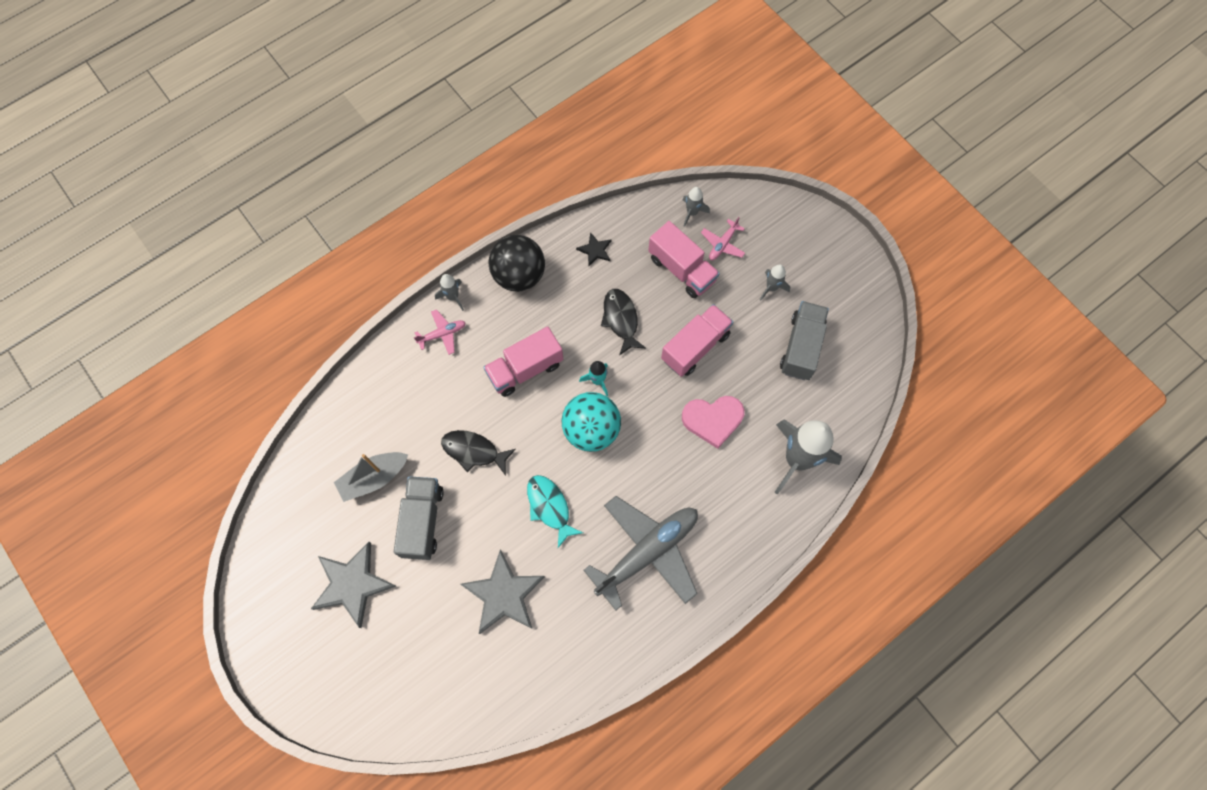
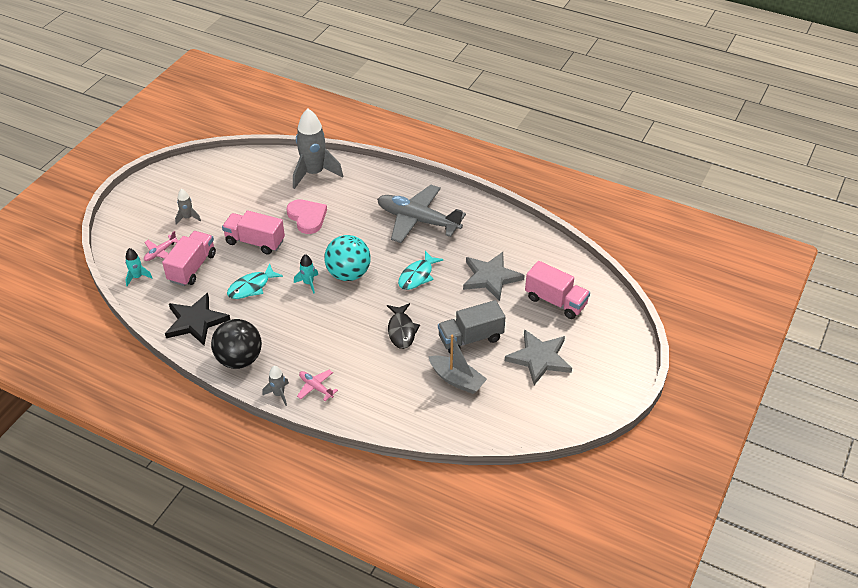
camera: 115 degrees left, 25 degrees down
pink truck [483,326,563,397] -> pink truck moved to [525,261,590,319]
black star [576,232,611,266] -> black star [165,293,230,345], size x2.05
black fish [601,289,646,356] -> turquoise fish [227,264,283,299]
grey rocket [683,187,710,227] -> turquoise rocket [125,248,152,286]
pink plane [701,217,745,260] -> pink plane turned 120 degrees clockwise [144,231,179,261]
grey truck [780,301,829,380] -> none

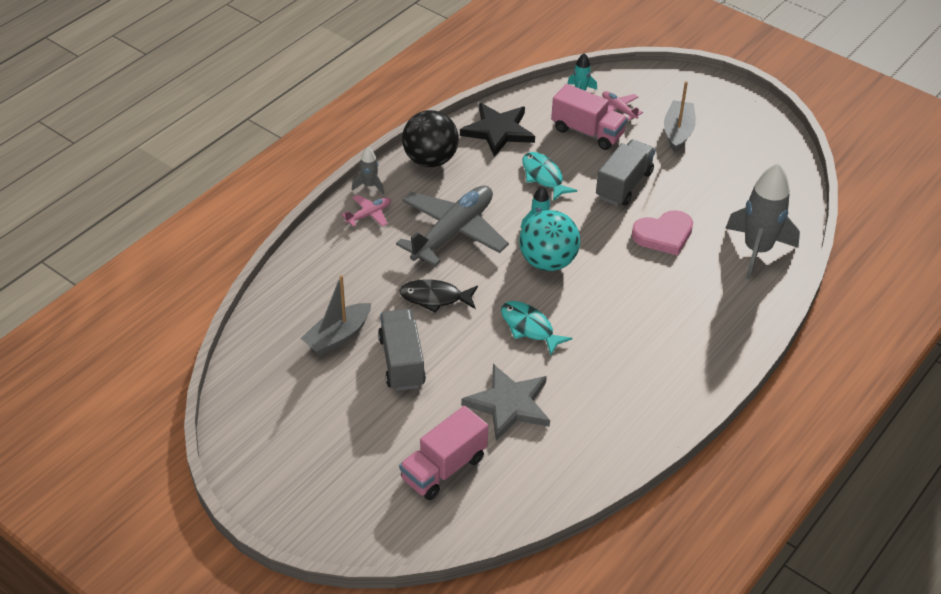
camera: 100 degrees right, 0 degrees up
grey rocket [175,189,201,225] -> grey boat [664,81,696,152]
pink truck [222,210,285,255] -> grey truck [596,140,655,206]
grey plane [377,185,466,243] -> grey plane moved to [396,185,509,266]
grey star [505,329,572,385] -> none

